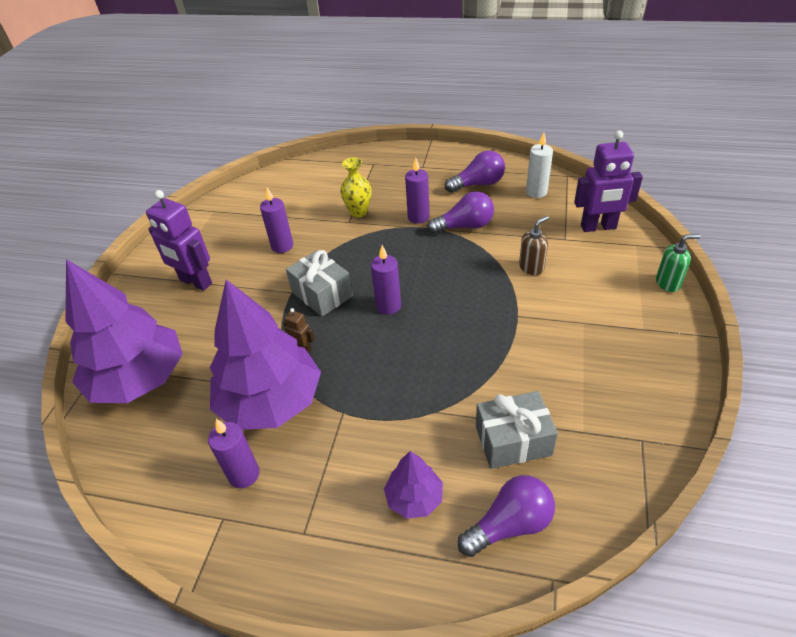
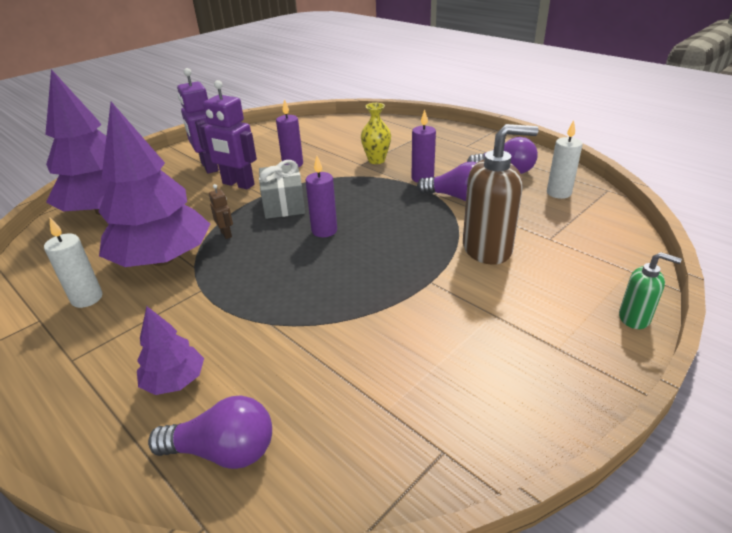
camera: 30 degrees right, 10 degrees down
purple candle [208,419,260,488] -> white candle [44,218,103,308]
grey gift [476,391,558,469] -> none
brown soap dispenser [519,216,549,275] -> brown soap dispenser [463,124,538,265], size x1.92
purple robot [574,130,643,232] -> purple robot moved to [200,80,257,189]

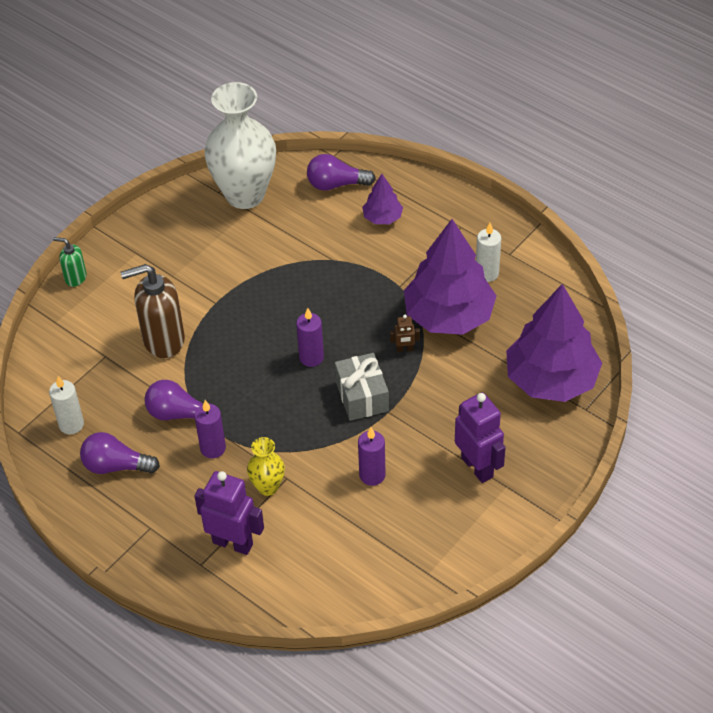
camera: 175 degrees right, 15 degrees up
purple robot [200,80,257,189] -> purple robot moved to [194,471,264,555]
brown robot [209,184,233,239] -> brown robot turned 60 degrees counterclockwise [390,315,420,352]
none -> white vase [204,82,276,209]

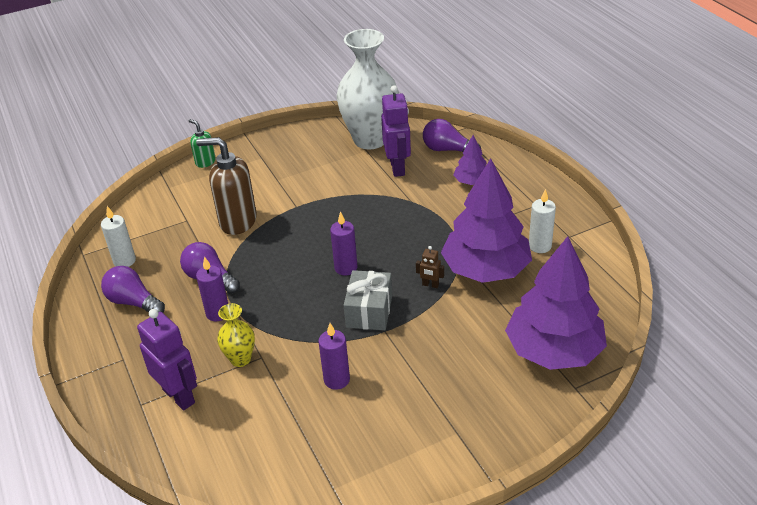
camera: 25 degrees right, 10 degrees down
purple robot [455,392,506,483] -> purple robot moved to [381,85,411,177]

